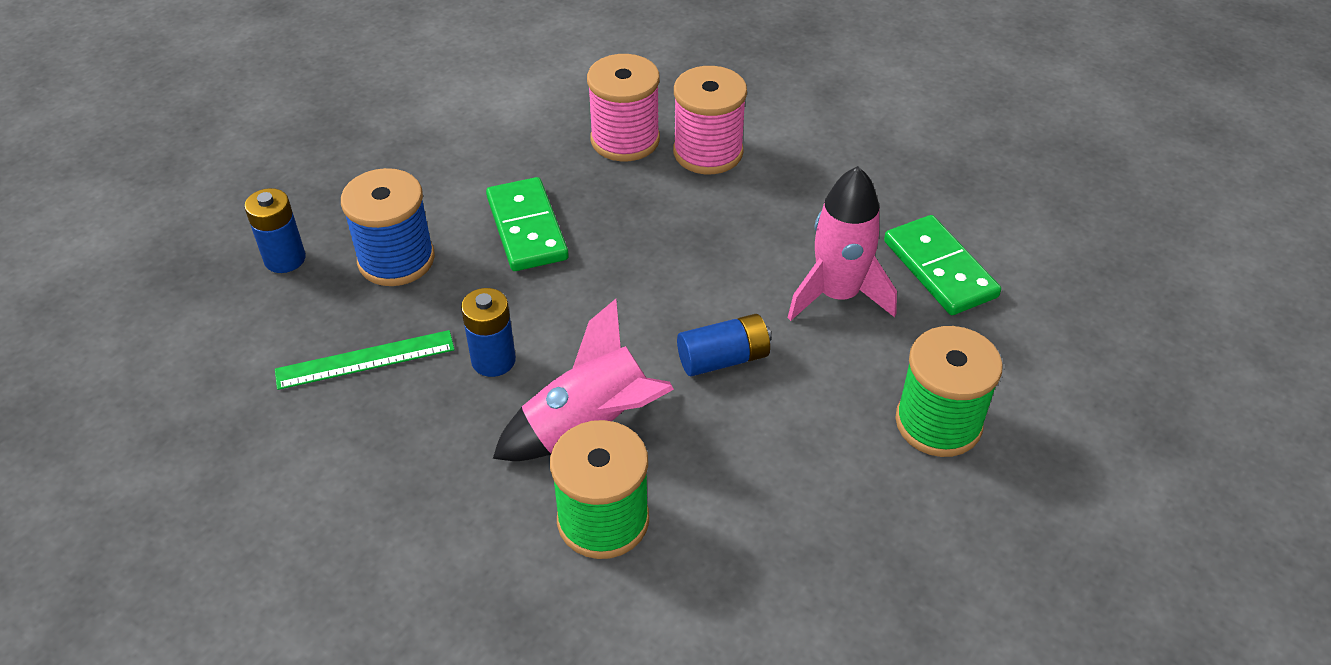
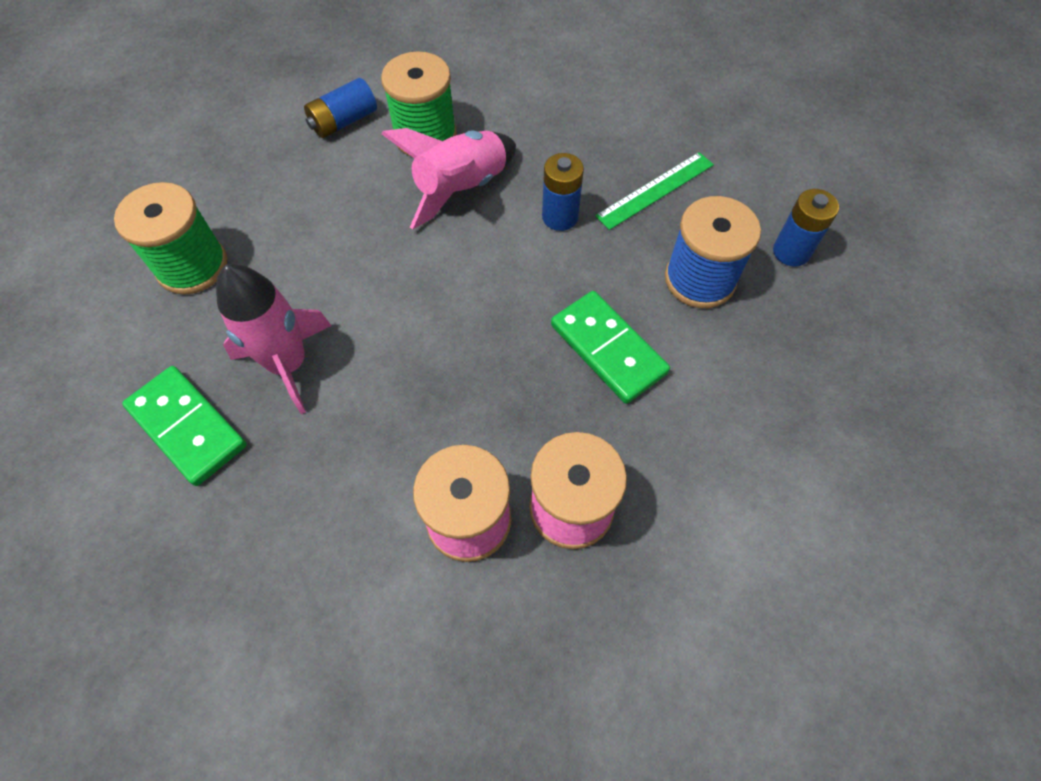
camera: 160 degrees right, 15 degrees up
blue battery [677,314,772,376] -> blue battery moved to [304,78,377,138]

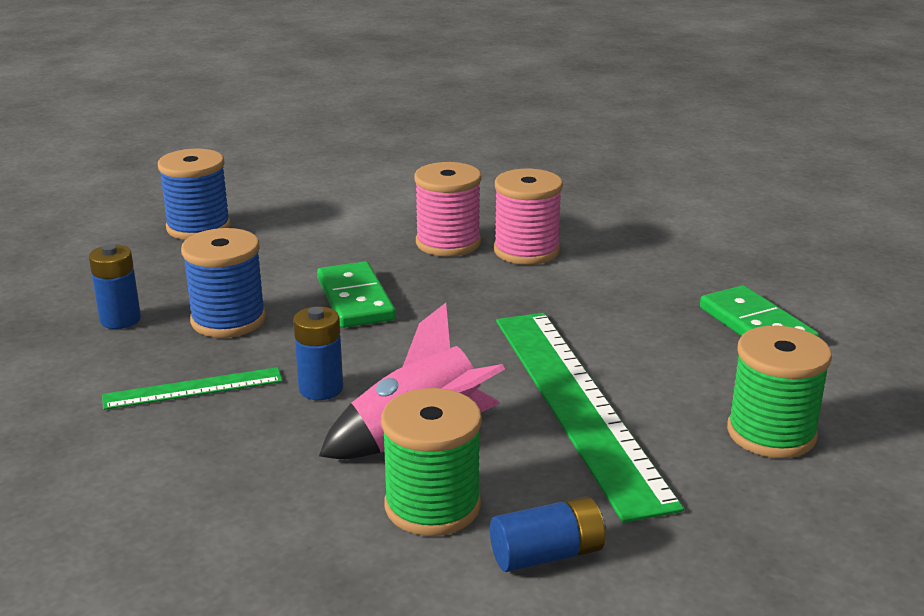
camera: 160 degrees left, 35 degrees down
pink rocket [216,264,332,414] -> none
none -> blue spool [158,149,231,240]
none -> green ruler [496,313,684,523]

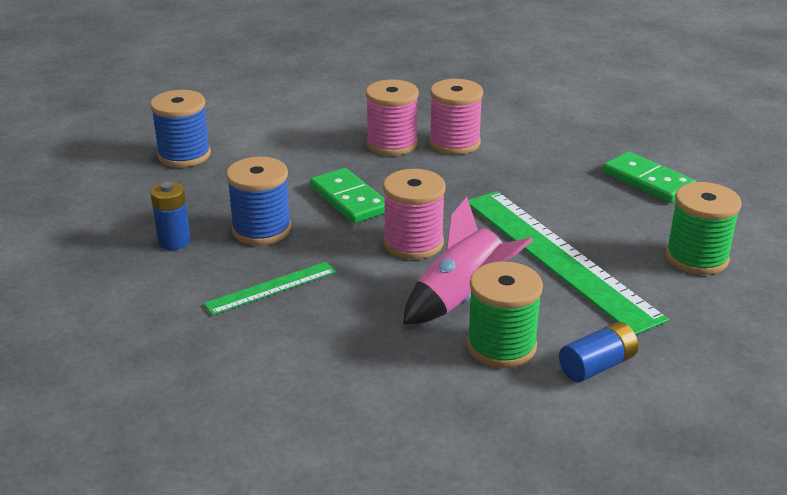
camera: 15 degrees left, 5 degrees up
blue battery [293,307,343,400] -> none
none -> pink spool [383,169,446,259]

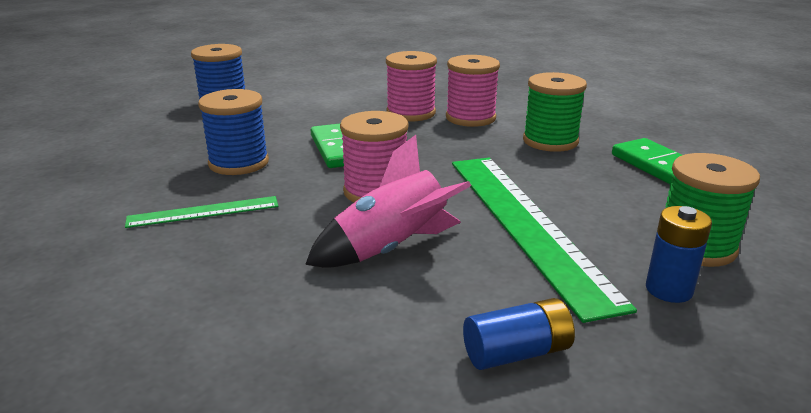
camera: 15 degrees right, 5 degrees down
blue battery [150,182,191,250] -> blue battery moved to [646,206,712,303]
green spool [467,261,543,368] -> green spool moved to [523,72,587,152]

